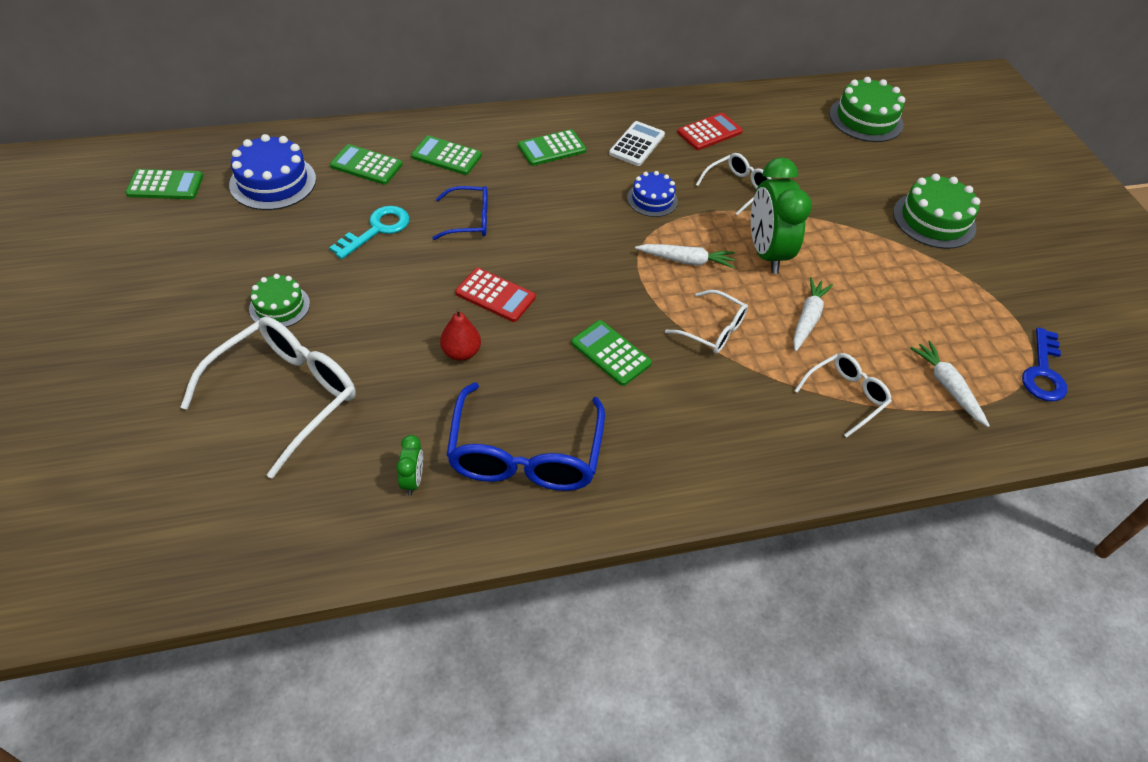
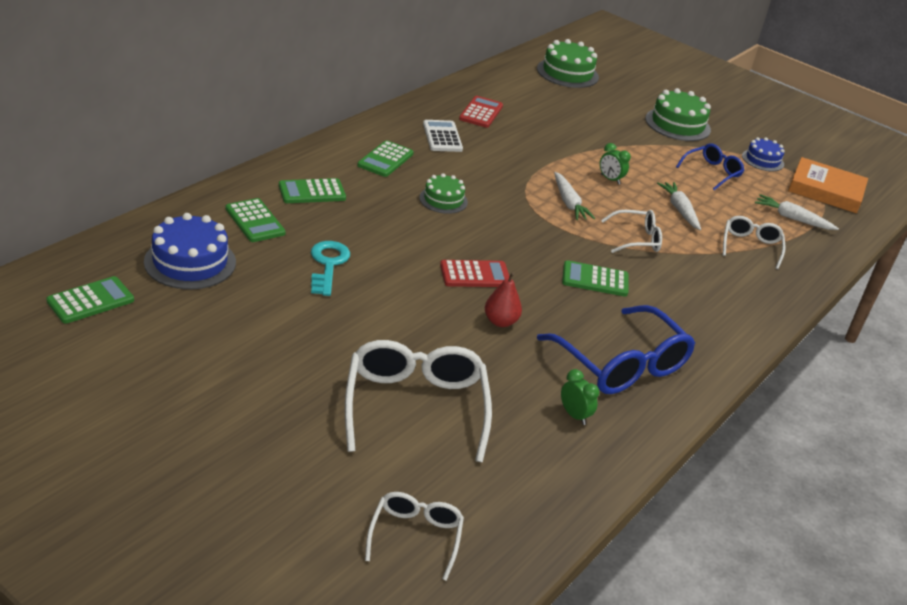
camera: 40 degrees left, 15 degrees down
green cake [249,274,310,327] -> green cake moved to [419,173,468,214]
green calculator [330,144,403,185] -> green calculator turned 105 degrees counterclockwise [226,198,286,242]
blue glasses [432,186,487,240] -> blue glasses moved to [676,143,744,191]
blue cake [627,171,678,217] -> blue cake moved to [742,137,785,171]
white carrot [635,244,735,269] -> white carrot turned 105 degrees clockwise [554,172,595,220]
white glasses [696,153,771,215] -> white glasses moved to [365,492,464,581]
green clock [751,157,812,274] -> green clock [600,143,631,185], size x0.45
blue key [1022,327,1067,402] -> orange book [788,157,868,213]

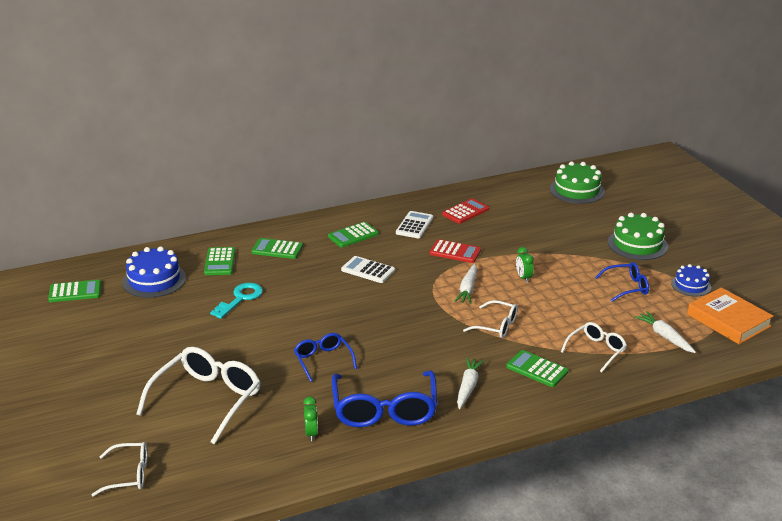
camera: 35 degrees right, 5 degrees down
white glasses [365,492,464,581] -> white glasses turned 45 degrees clockwise [91,442,148,497]
green cake [419,173,468,214] -> white calculator [341,256,395,283]
red calculator [440,260,510,287] -> red calculator moved to [429,239,481,263]
red pear [485,272,522,327] -> blue glasses [294,333,357,382]
green calculator [562,260,629,296] -> green calculator moved to [506,350,568,387]
white carrot [657,182,701,230] -> white carrot moved to [457,357,485,409]

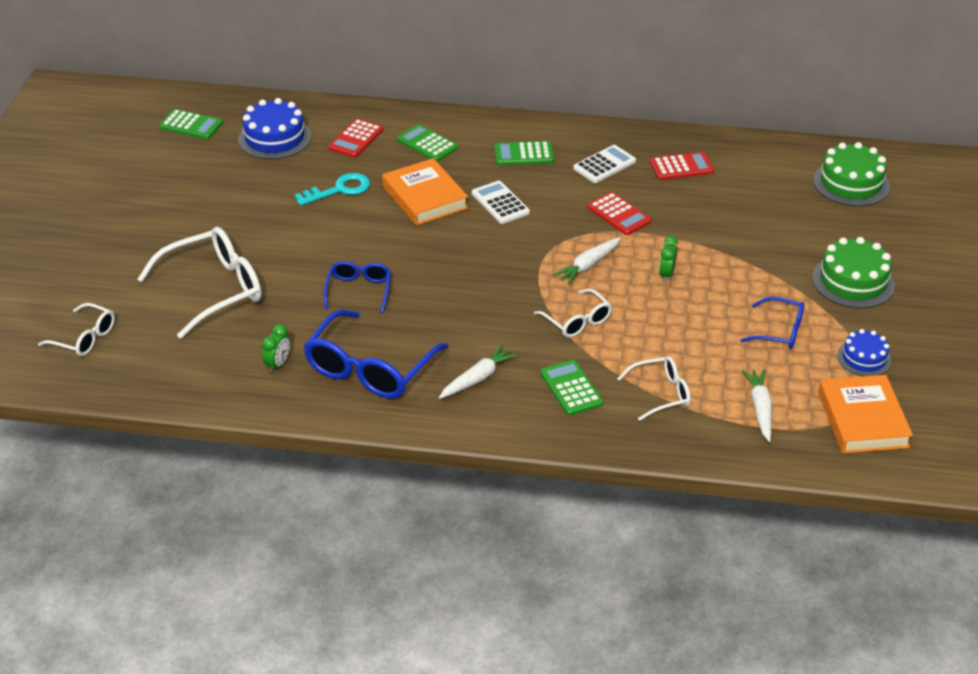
camera: 30 degrees right, 10 degrees up
green calculator [204,247,236,275] -> red calculator [328,118,384,158]
none -> orange book [382,158,468,226]

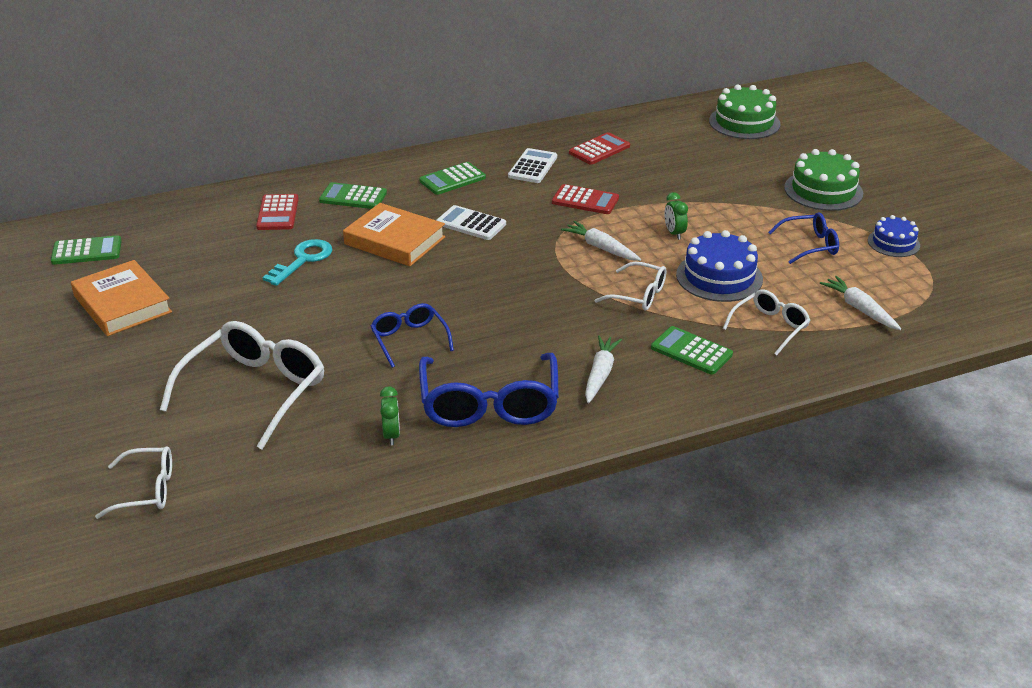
camera: 30 degrees left, 5 degrees down
blue cake [238,98,311,160] -> blue cake moved to [676,230,763,302]
white carrot [553,237,621,284] -> white carrot turned 120 degrees clockwise [561,221,641,261]
orange book [818,375,913,453] -> orange book moved to [71,260,172,336]

